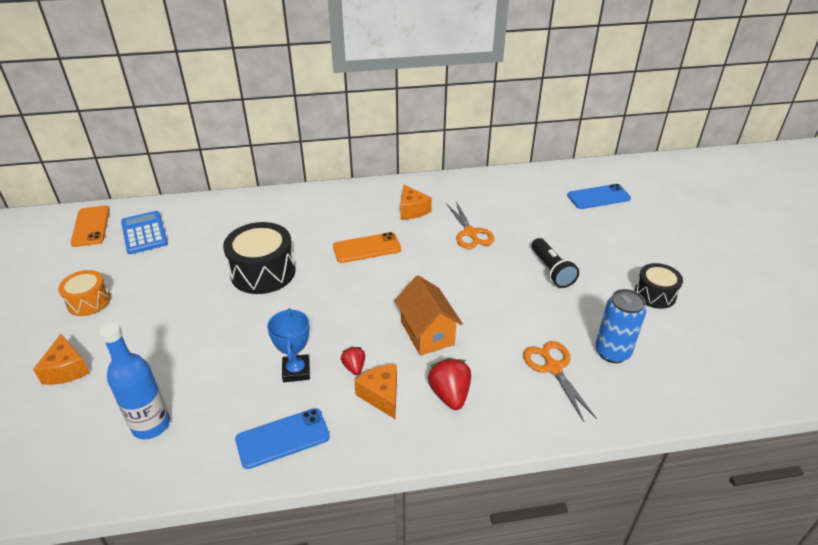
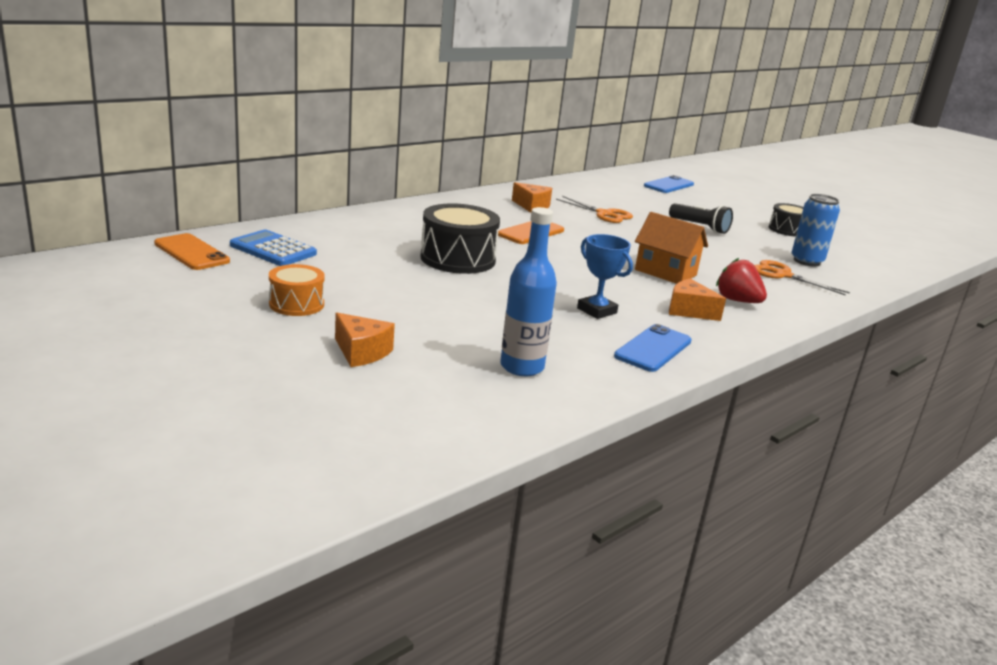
camera: 35 degrees left, 15 degrees down
red strawberry [341,347,365,375] -> none

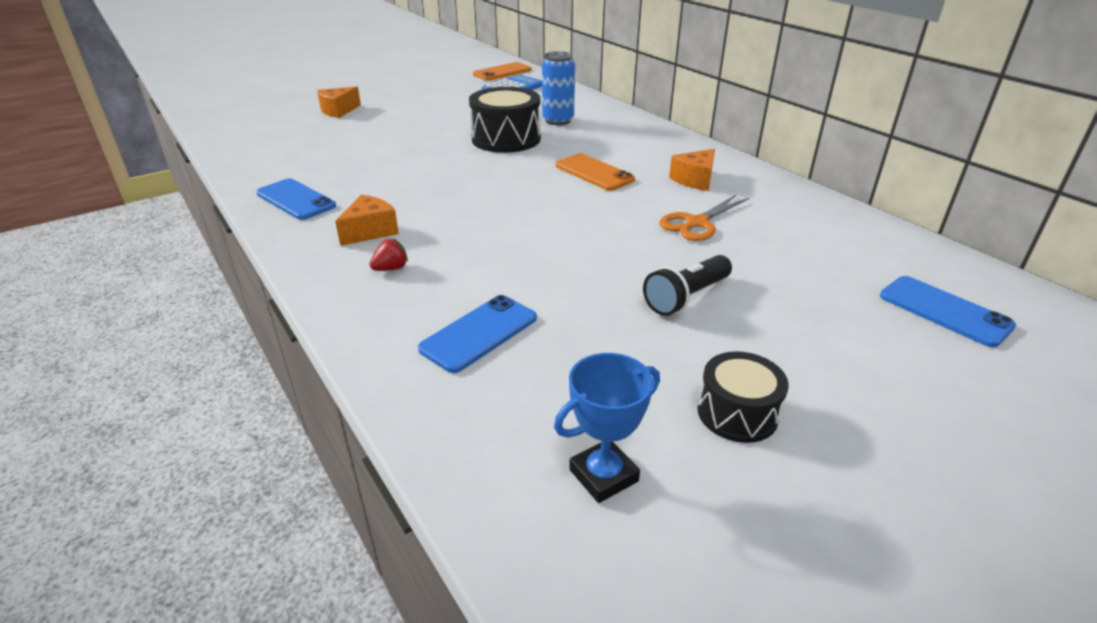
camera: 100 degrees right, 10 degrees up
orange drum [269,264,325,316] -> none
blue bottle [500,207,557,376] -> none
blue trophy [577,234,633,319] -> blue trophy moved to [554,353,660,503]
orange house [635,212,708,284] -> none
red strawberry [716,258,767,303] -> red strawberry [369,239,408,271], size x0.59
orange scissors [754,260,850,296] -> blue phone [418,295,537,373]
blue can [792,194,840,267] -> blue can moved to [542,51,575,125]

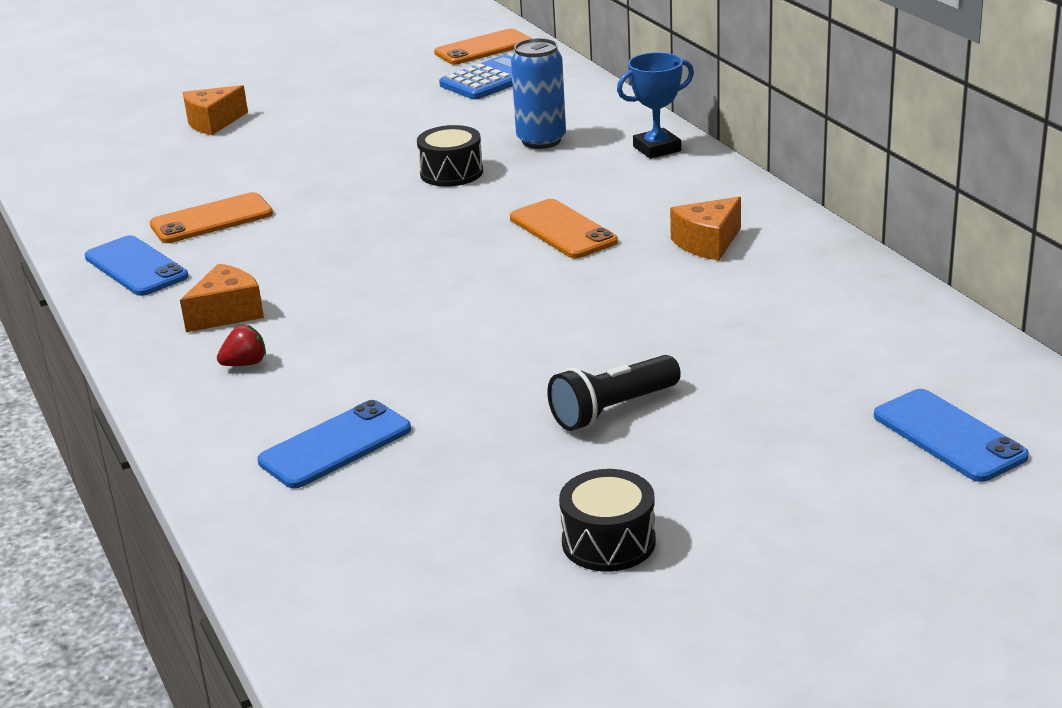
camera: 10 degrees right, 5 degrees down
black drum [469,87,541,153] -> black drum [417,125,483,187], size x0.60
blue trophy [554,353,660,503] -> blue trophy moved to [617,52,694,159]
orange scissors [659,195,749,241] -> none
none -> orange phone [150,192,273,243]

